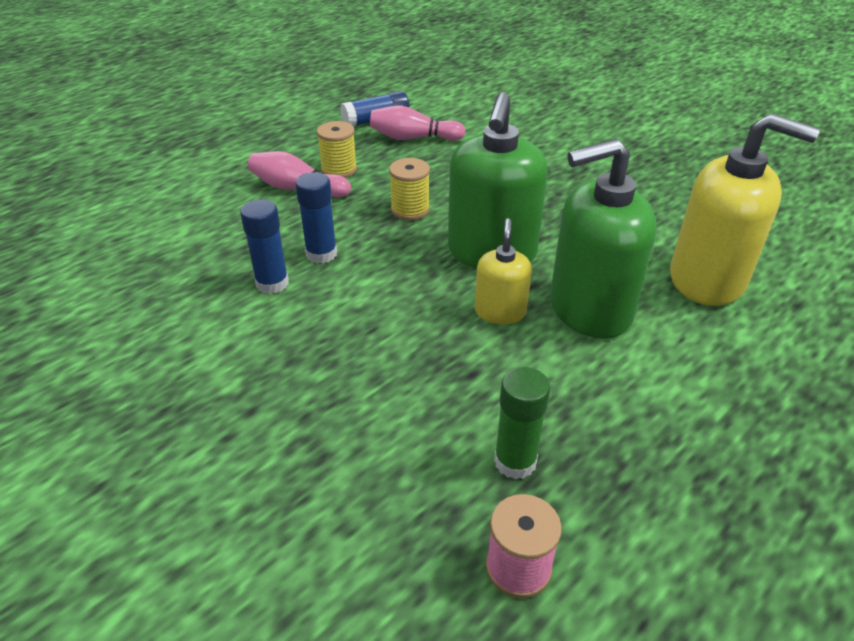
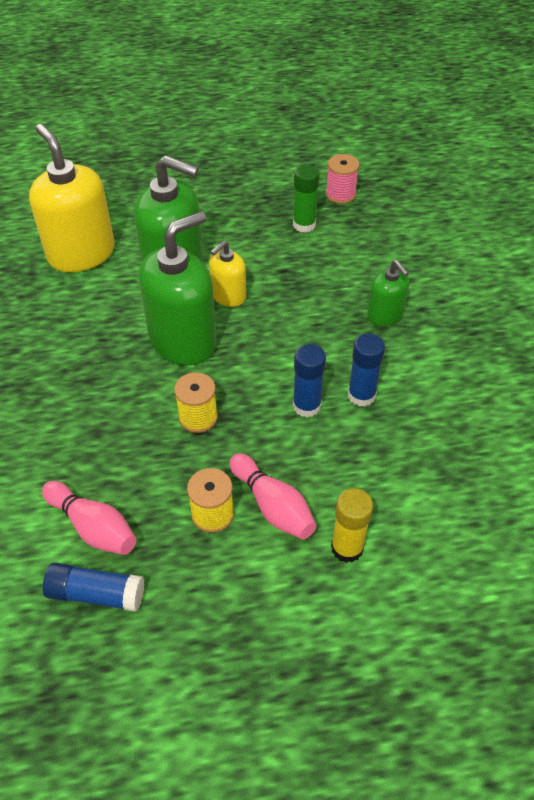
camera: 145 degrees left, 10 degrees up
none -> yellow glue stick [331,488,373,563]
none -> green soap dispenser [367,260,410,326]

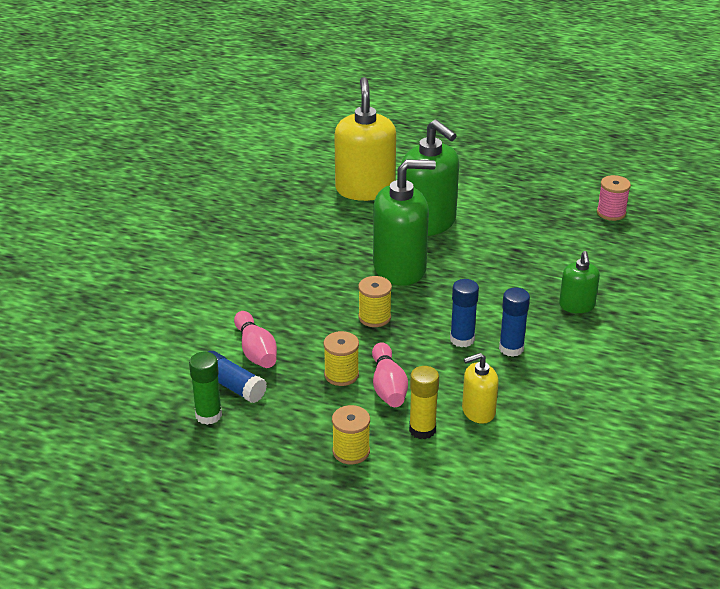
camera: 30 degrees right, 15 degrees down
yellow soap dispenser [209,241,246,307] -> yellow soap dispenser moved to [462,353,499,424]
green glue stick [293,165,320,233] -> green glue stick moved to [189,352,222,425]
none -> yellow spool [332,405,370,464]

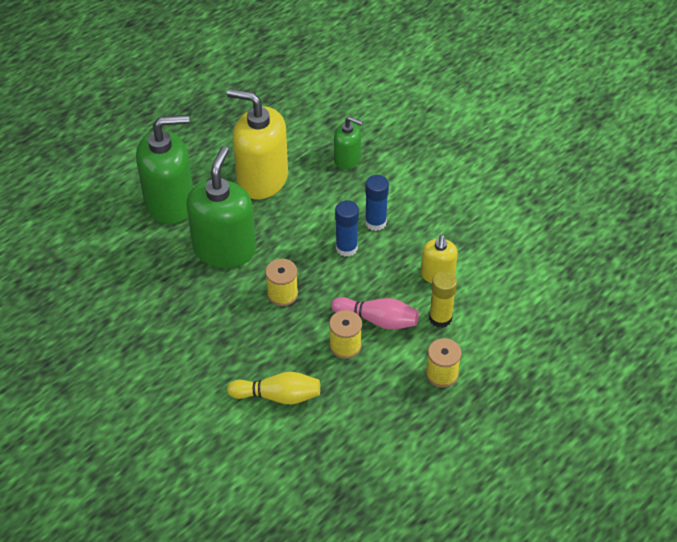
camera: 65 degrees left, 15 degrees up
green glue stick [189,352,222,425] -> none
blue glue stick [208,351,267,403] -> none
pink bowling pin [234,311,277,368] -> yellow bowling pin [227,372,320,405]
yellow soap dispenser [334,77,396,201] -> yellow soap dispenser moved to [227,89,288,199]
pink spool [597,175,631,221] -> none

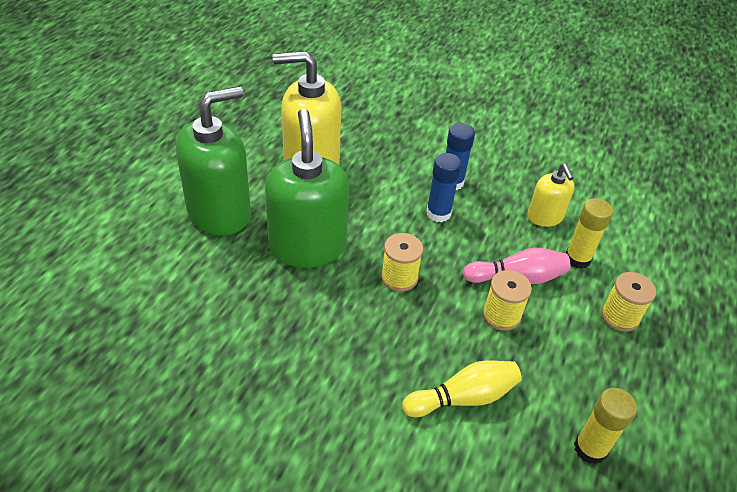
camera: 25 degrees left, 5 degrees down
green soap dispenser [334,117,363,170] -> none
none -> yellow glue stick [574,388,637,465]

